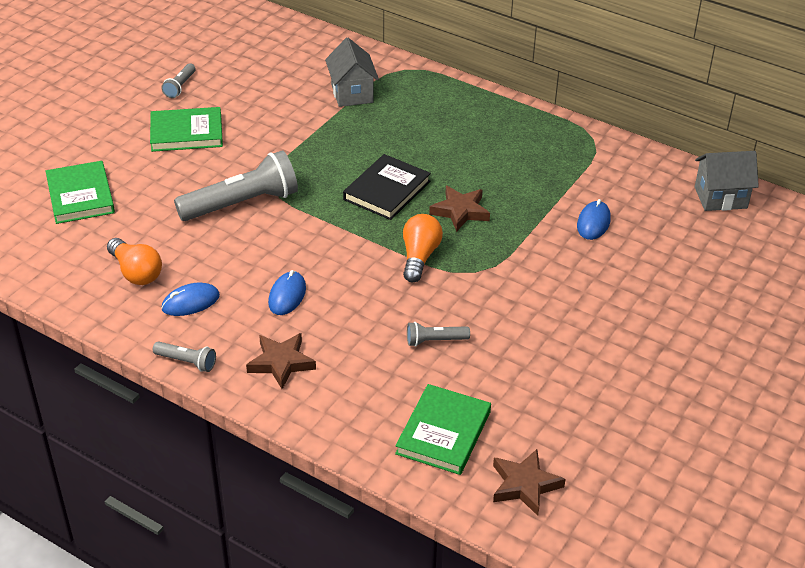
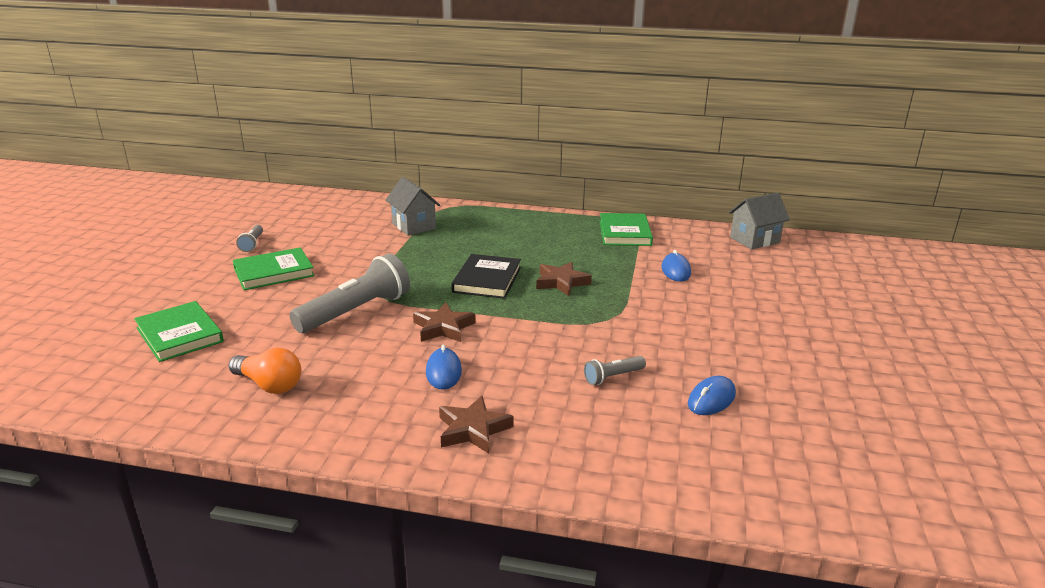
camera: 20 degrees left, 15 degrees down
grey flashlight [153,341,216,372] -> none
blue mouse [161,283,220,316] -> blue mouse moved to [688,376,736,415]
green book [395,384,491,475] -> green book moved to [600,213,653,246]
orange light bulb [403,214,443,282] -> none
brown star [493,449,566,516] -> brown star moved to [413,303,476,342]

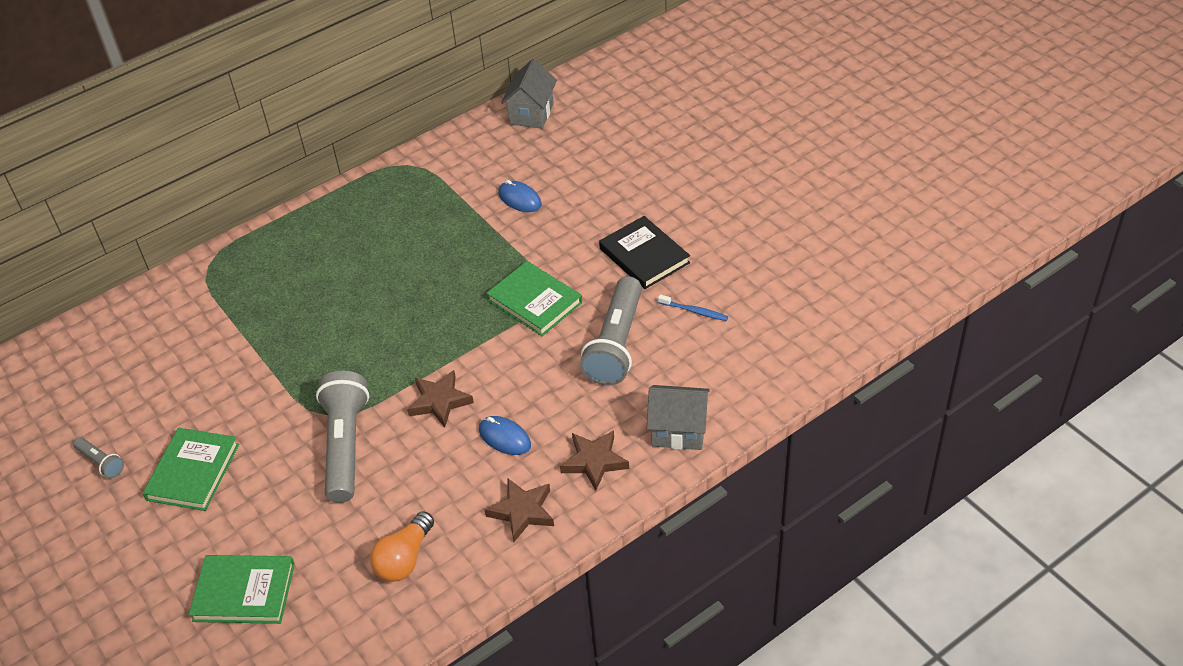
camera: 45 degrees left, 20 degrees up
orange light bulb [228,348,301,394] -> orange light bulb turned 135 degrees clockwise [370,511,434,582]
grey house [385,177,440,236] -> grey house moved to [647,385,710,450]
black book [451,254,521,299] -> black book moved to [599,216,690,289]
brown star [536,262,592,296] -> brown star moved to [484,479,554,542]
grey flashlight [584,356,646,385] -> grey flashlight [580,276,642,386], size x2.15
green book [600,213,653,246] -> green book moved to [486,261,582,336]
blue mouse [688,376,736,415] -> blue toothbrush [658,295,728,321]

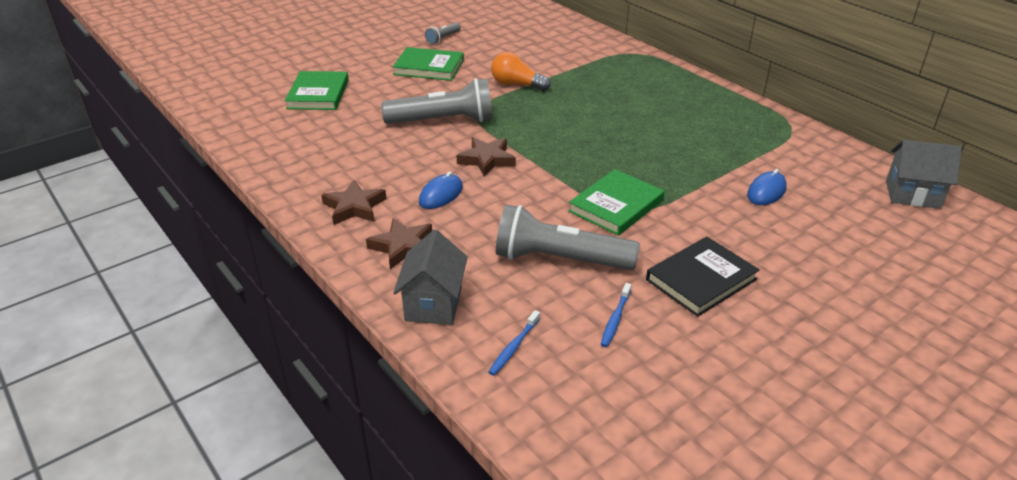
camera: 85 degrees right, 10 degrees down
orange light bulb [370,511,434,582] -> orange light bulb moved to [491,52,551,91]
none -> blue toothbrush [488,310,540,376]

